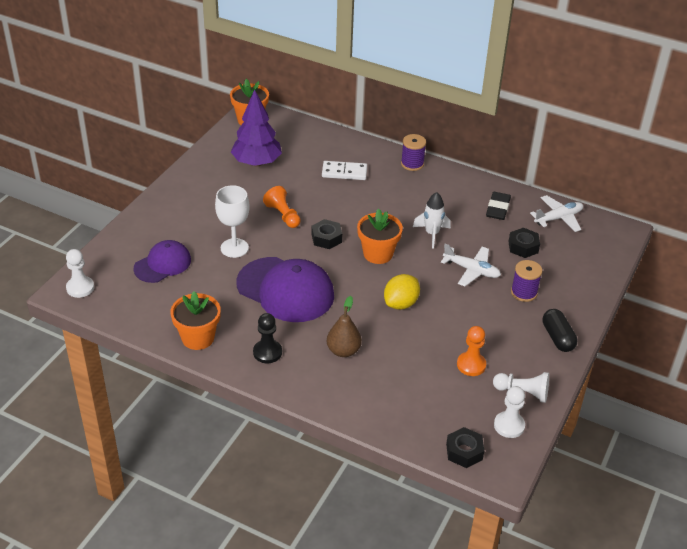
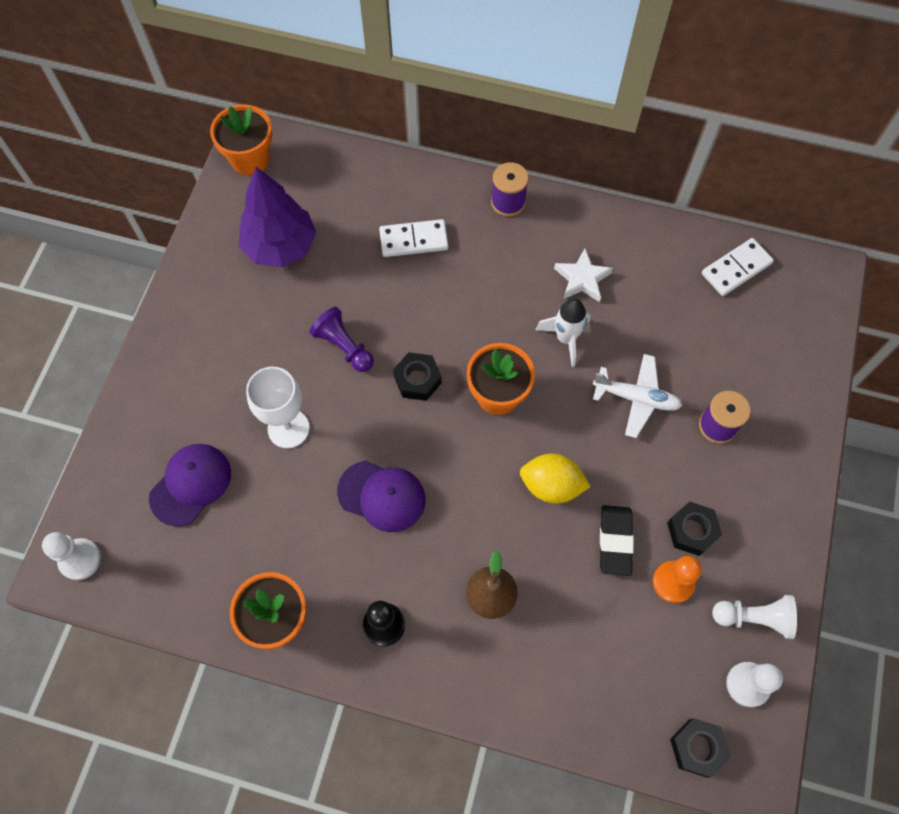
camera: 10 degrees left, 25 degrees up
purple cap [236,257,334,322] -> purple cap [337,461,426,532], size x0.59
orange pawn [263,186,301,228] -> purple pawn [309,307,374,372]
yellow lemon [384,274,420,310] -> yellow lemon turned 75 degrees clockwise [520,454,591,503]
black eraser [486,192,511,220] -> black eraser moved to [600,505,634,576]
black nut [508,228,540,258] -> black nut moved to [667,502,722,556]
white plane [530,195,583,232] -> white domino [702,238,774,296]
black capsule [542,309,577,352] -> none
none -> white star [554,249,613,302]

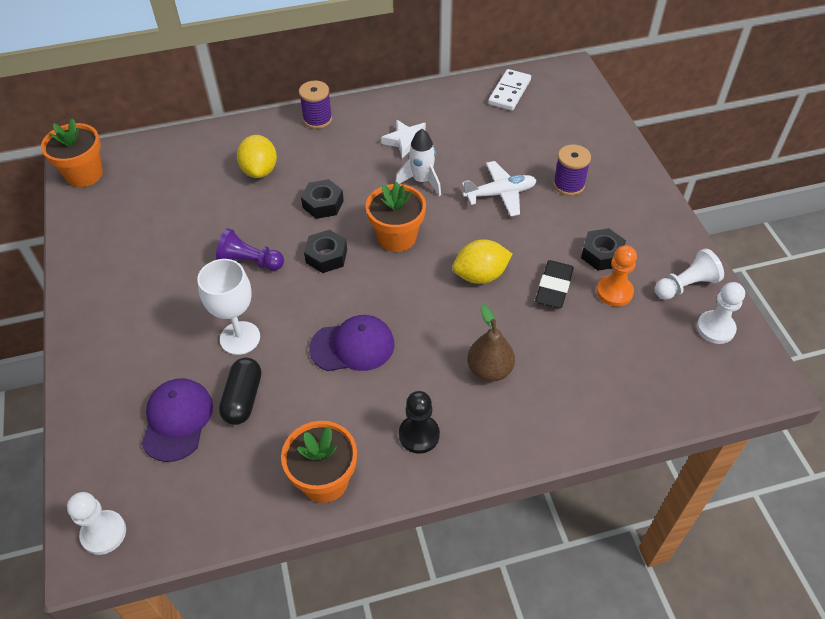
camera: 30 degrees left, 15 degrees down
purple tree [239,167,316,268] -> none
white domino [379,219,448,257] -> yellow lemon [237,135,277,178]
black eraser [600,505,634,576] -> black eraser turned 45 degrees clockwise [535,260,574,308]
black nut [670,718,731,778] -> black nut moved to [301,179,344,219]
none -> black capsule [219,358,261,425]

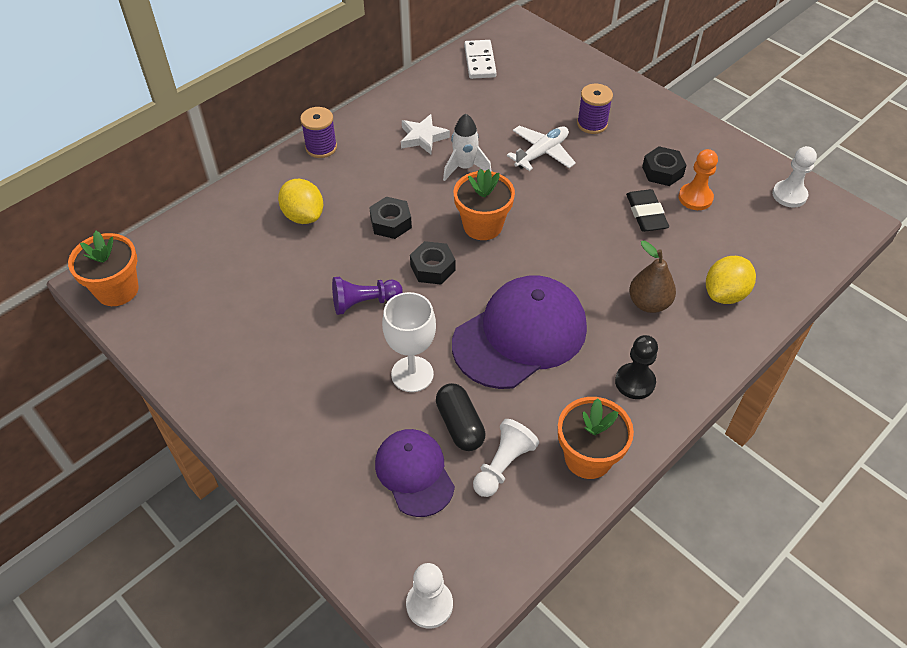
camera: 30 degrees left, 0 degrees up
purple cap [309,315,394,371] -> purple cap [452,275,587,389], size x1.68
yellow lemon [452,239,512,284] -> yellow lemon moved to [706,256,756,304]
white pawn [655,248,724,300] -> white pawn moved to [473,419,539,497]

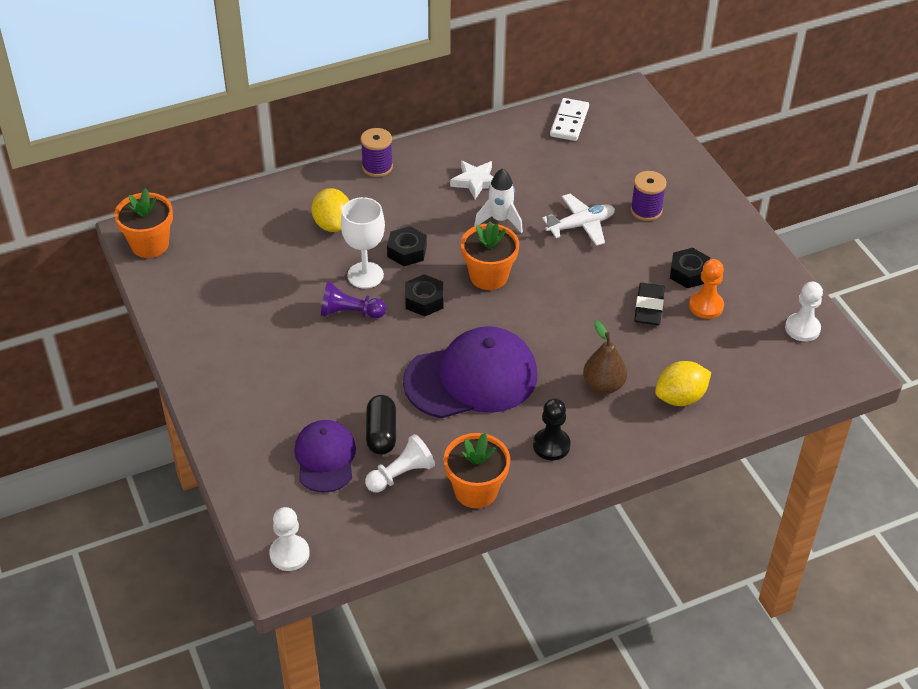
camera: 20 degrees right, 5 degrees down
white goblet [382,292,436,392] -> white goblet moved to [341,197,385,289]

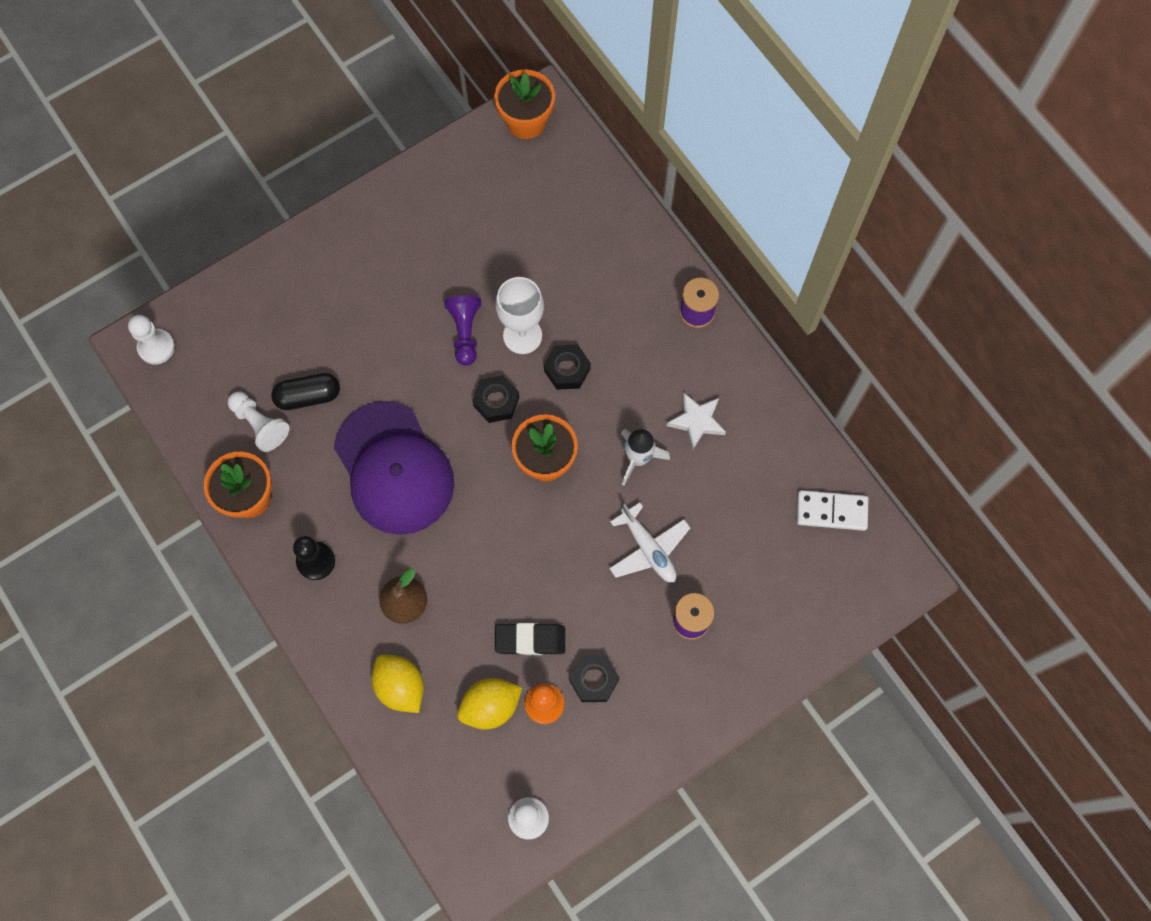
camera: 80 degrees right, 25 degrees up
purple cap [294,420,356,493] -> none
yellow lemon [312,188,349,232] -> yellow lemon moved to [457,678,523,729]

